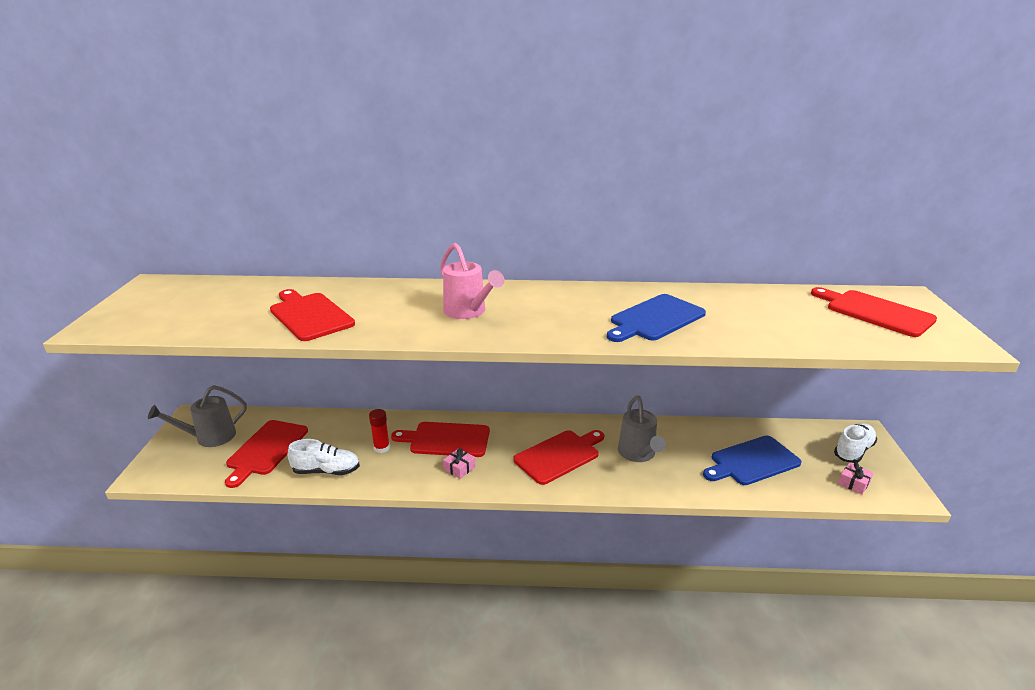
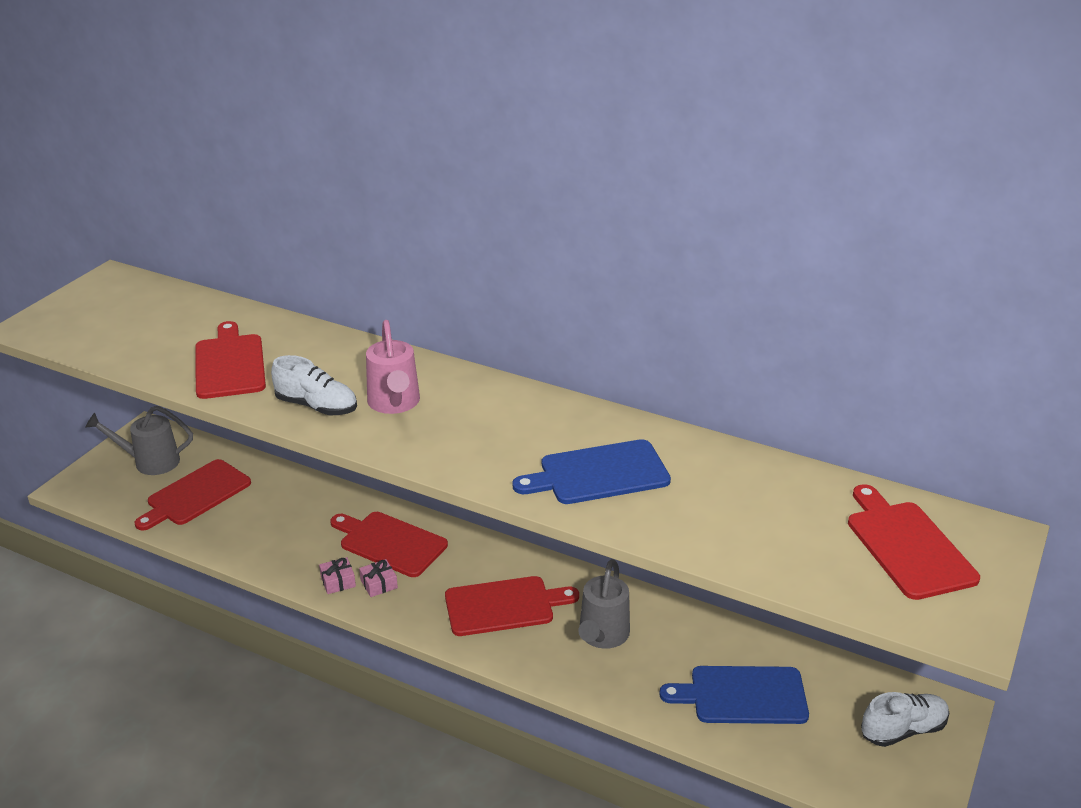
camera: 25 degrees right, 5 degrees up
white shoe [288,439,360,475] -> white shoe moved to [271,355,357,415]
red glue stick [369,409,390,453] -> none
pink gift [838,462,873,495] -> pink gift moved to [319,557,356,594]

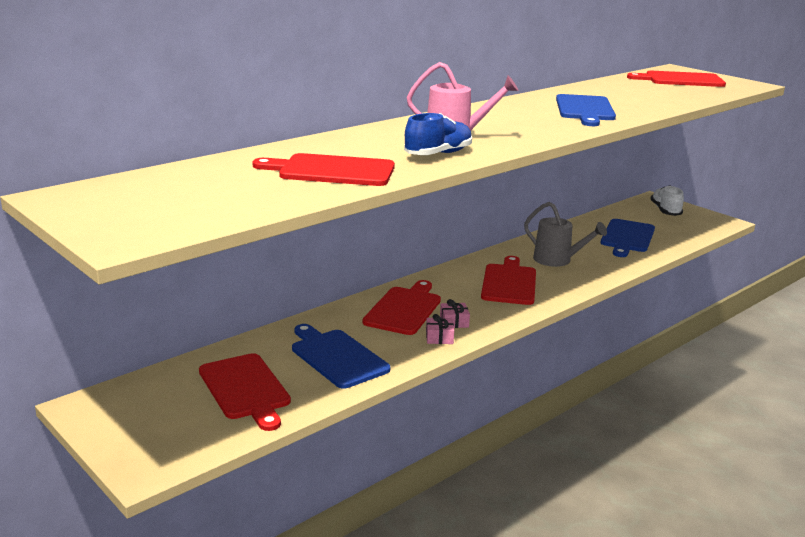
camera: 70 degrees left, 10 degrees down
grey watering can [85,406,193,475] -> none
white shoe [271,355,357,415] -> blue shoe [404,113,472,155]
red cutting board [330,512,448,577] -> red cutting board turned 150 degrees clockwise [362,280,441,335]
none -> blue cutting board [292,324,390,389]

